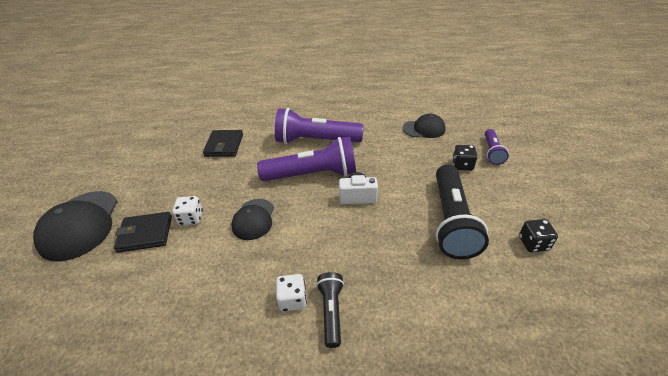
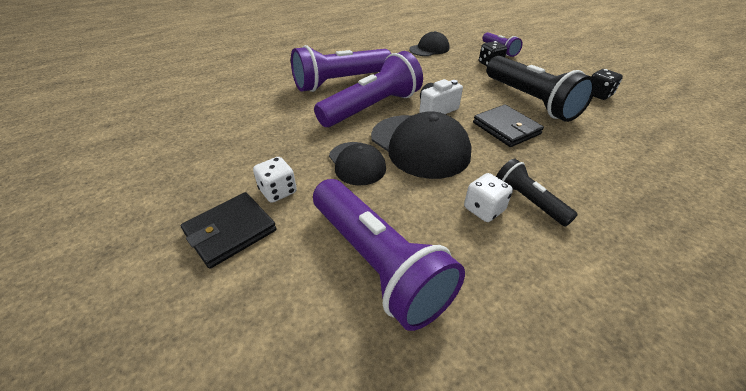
camera: 35 degrees left, 0 degrees up
black cap [33,191,118,261] -> black cap moved to [371,111,472,179]
black wallet [203,130,243,157] -> black wallet moved to [473,104,544,147]
none -> purple flashlight [313,179,465,331]

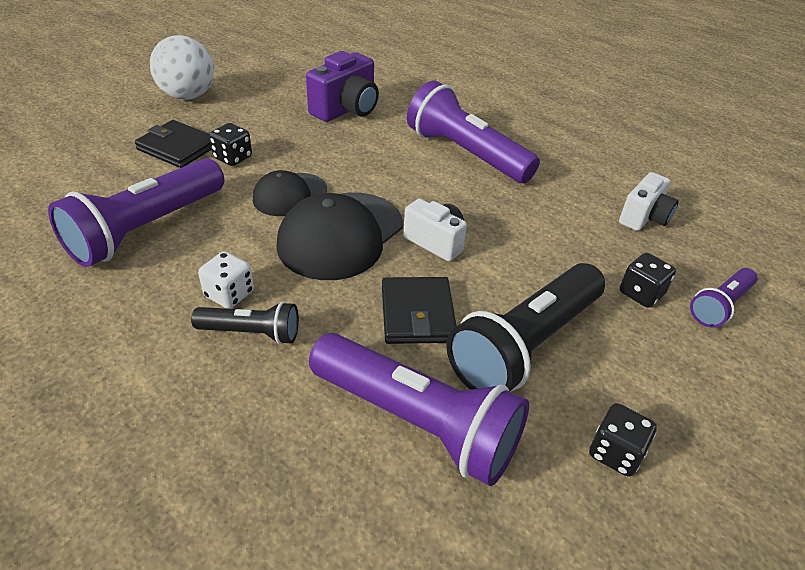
camera: 70 degrees right, 0 degrees up
white dice [253,157,297,203] -> black dice [209,123,252,166]
purple flashlight [314,51,423,127] -> purple flashlight moved to [309,333,529,486]
black cap [409,31,449,56] -> white camera [619,172,679,231]
black wallet [473,104,544,147] -> black wallet turned 45 degrees counterclockwise [382,277,457,344]
black flashlight [496,158,578,227] -> black flashlight turned 60 degrees clockwise [191,301,299,344]
none -> white ball [150,35,214,100]
none -> purple camera [306,51,379,122]

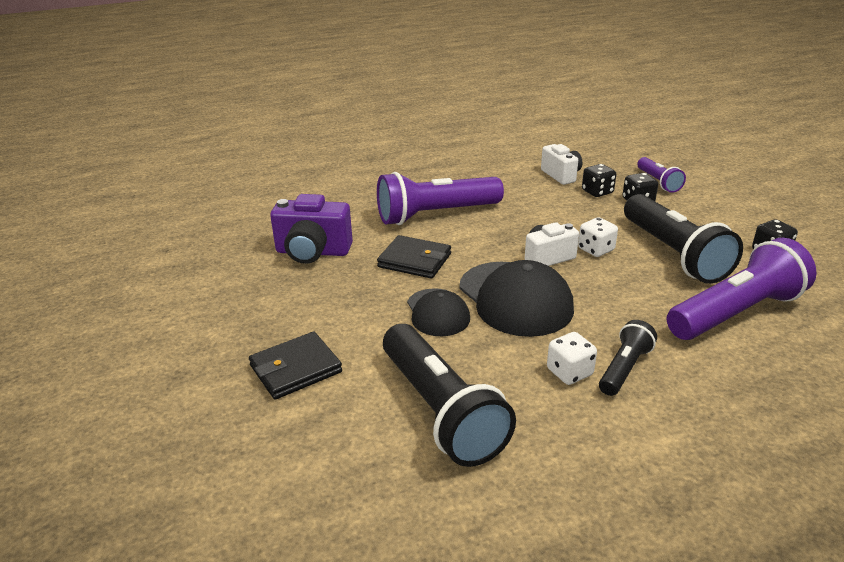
camera: 60 degrees left, 10 degrees down
purple flashlight [48,158,224,267] -> black flashlight [383,324,516,467]
white ball [150,35,214,100] -> none
black dice [209,123,252,166] -> black dice moved to [582,164,616,197]
purple camera [306,51,379,122] -> purple camera turned 120 degrees clockwise [270,194,353,264]
black wallet [382,277,457,344] -> black wallet moved to [377,235,451,279]
none -> white dice [578,217,618,257]

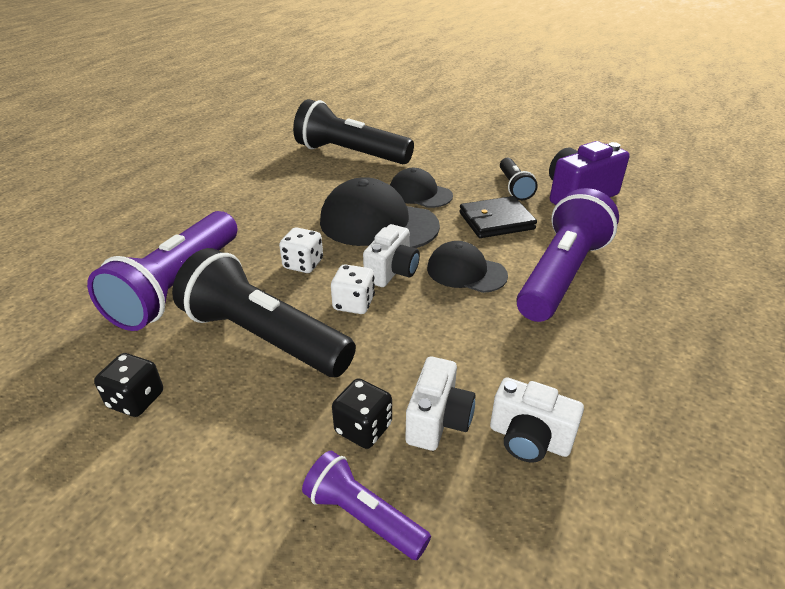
camera: 140 degrees right, 5 degrees up
black wallet [249,332,342,400] -> none
white dice [547,332,597,385] -> white dice moved to [279,228,323,273]
black dice [582,164,616,197] -> white camera [405,357,475,451]
black flashlight [599,320,657,396] -> black flashlight moved to [500,158,538,200]
none -> black cap [427,241,508,293]

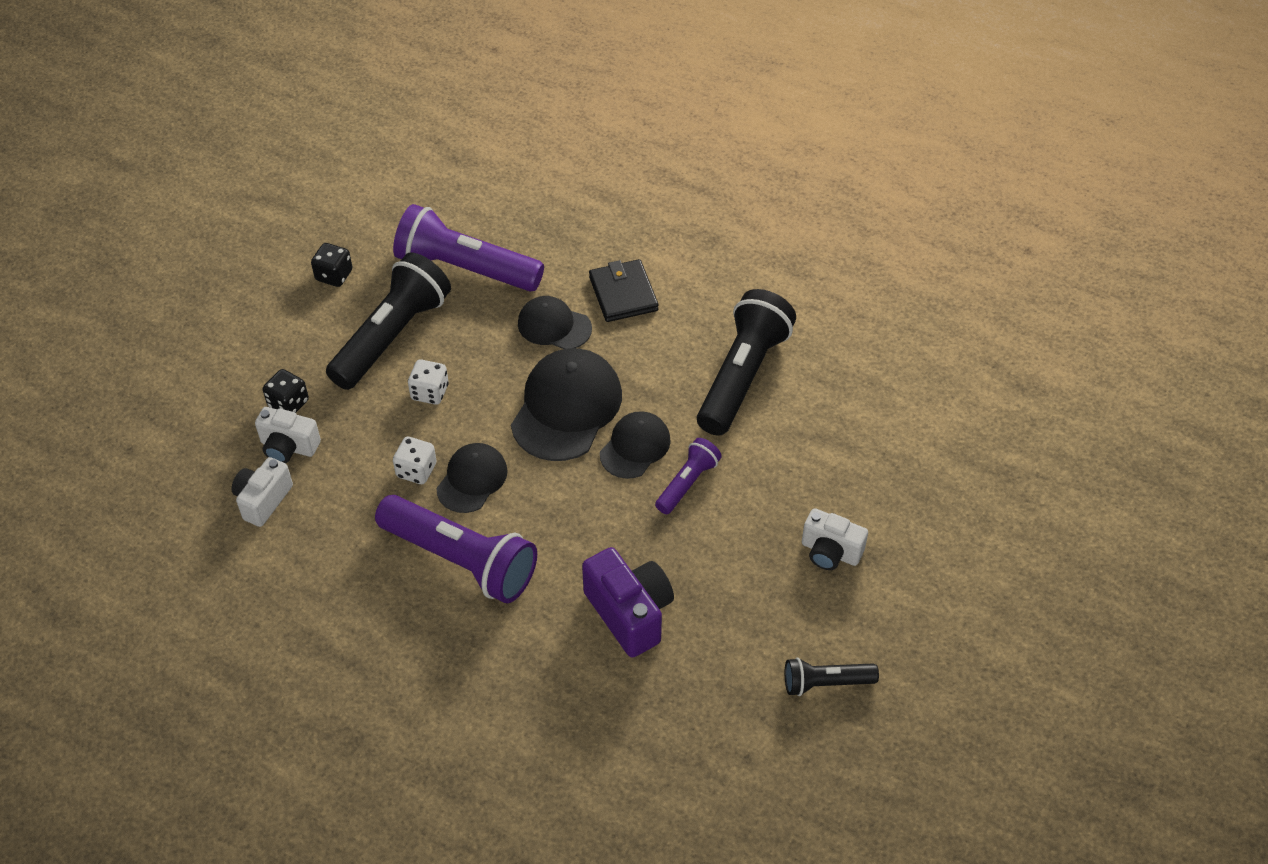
camera: 90 degrees right, 15 degrees up
white dice [279,228,323,273] -> white dice moved to [393,437,437,484]
purple flashlight [302,451,431,560] -> purple flashlight moved to [655,438,722,514]
white camera [363,224,420,287] -> white camera moved to [802,508,868,570]
black wallet [459,196,537,238] -> black wallet moved to [589,259,658,322]
black flashlight [500,158,538,200] -> black flashlight moved to [785,658,879,696]
none -> black cap [518,296,592,349]

